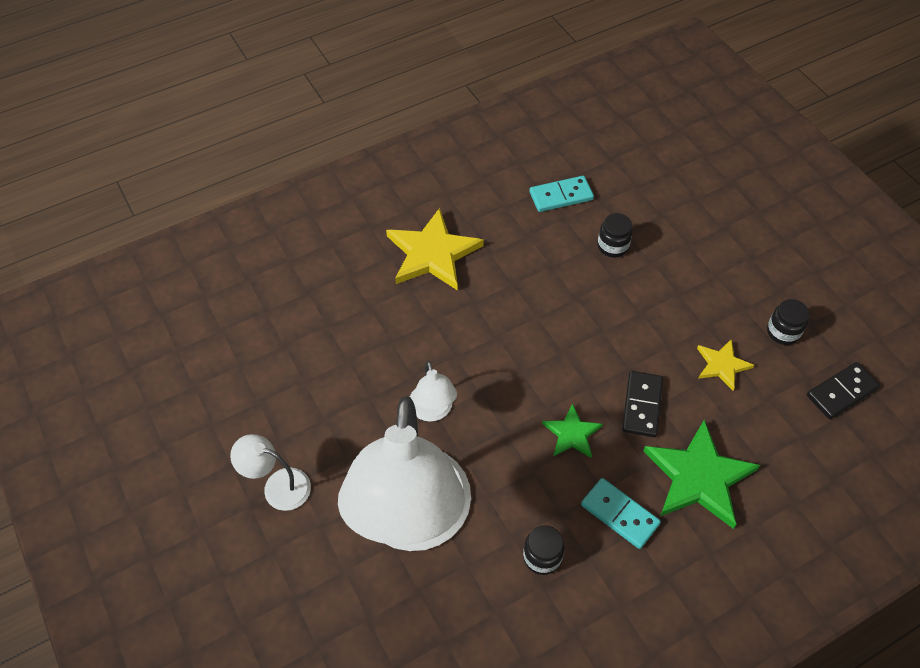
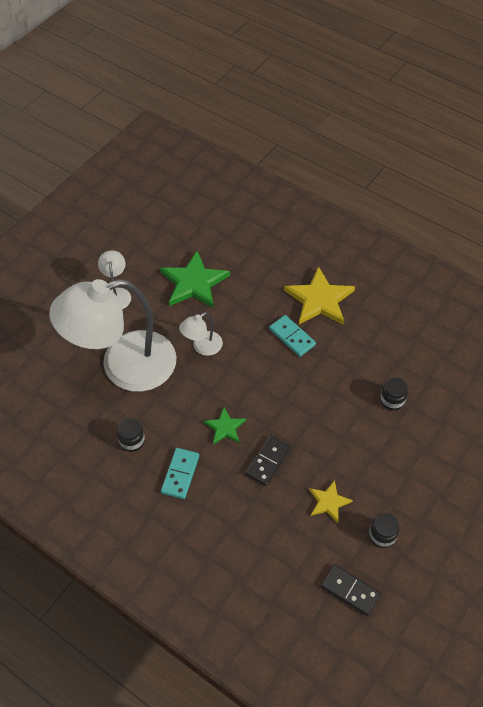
camera: 65 degrees right, 0 degrees up
turquoise domino [529,176,594,212] -> turquoise domino moved to [269,315,316,357]
black domino [622,371,663,437] -> black domino turned 45 degrees counterclockwise [245,435,291,486]
green star [643,420,760,529] -> green star moved to [160,251,230,308]

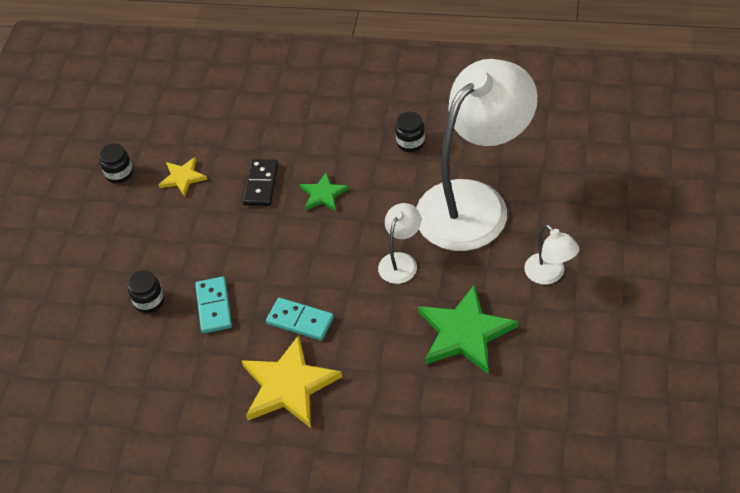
camera: 160 degrees right, 5 degrees down
turquoise domino [161,448,199,499] -> turquoise domino moved to [195,277,232,333]
black domino [321,564,381,616] -> none

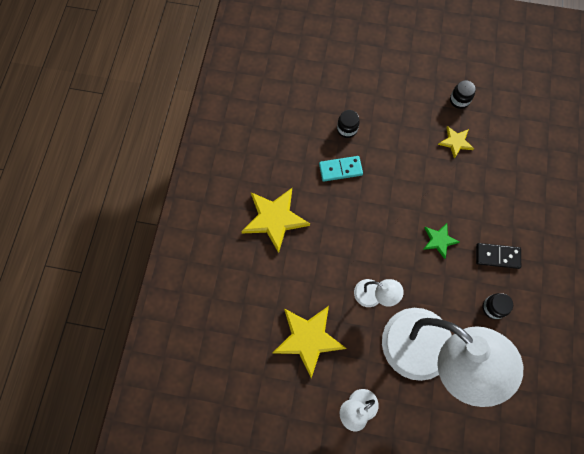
camera: 85 degrees right, 20 degrees up
black domino [243,159,279,206] -> black domino moved to [476,243,521,269]
turquoise domino [266,298,334,341] -> none
green star [418,284,518,375] -> yellow star [273,306,346,378]

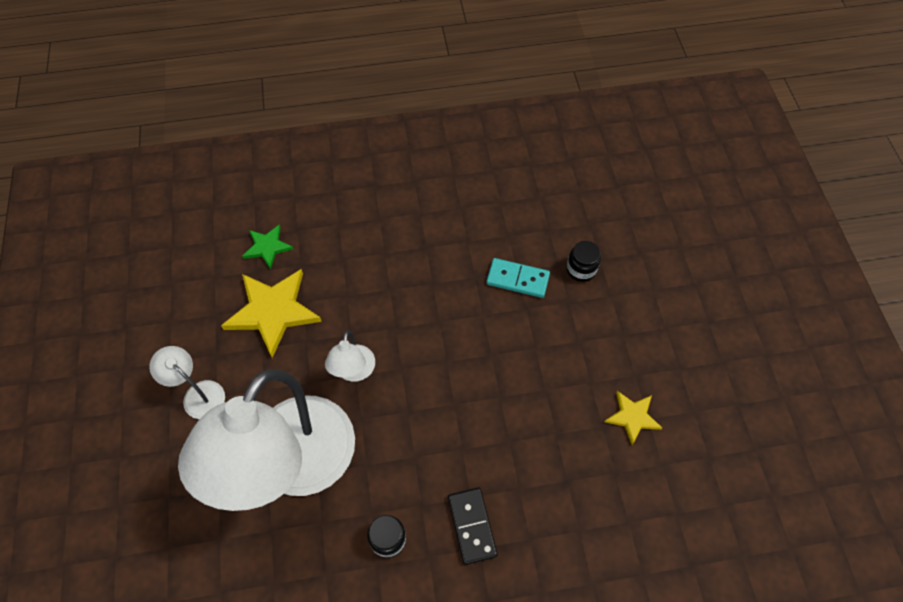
camera: 70 degrees right, 10 degrees down
yellow star [241,188,310,253] -> none
turquoise domino [319,156,363,182] -> turquoise domino turned 45 degrees counterclockwise [486,258,550,298]
green star [423,223,460,259] -> green star moved to [242,224,293,269]
black jar [450,80,476,109] -> none

